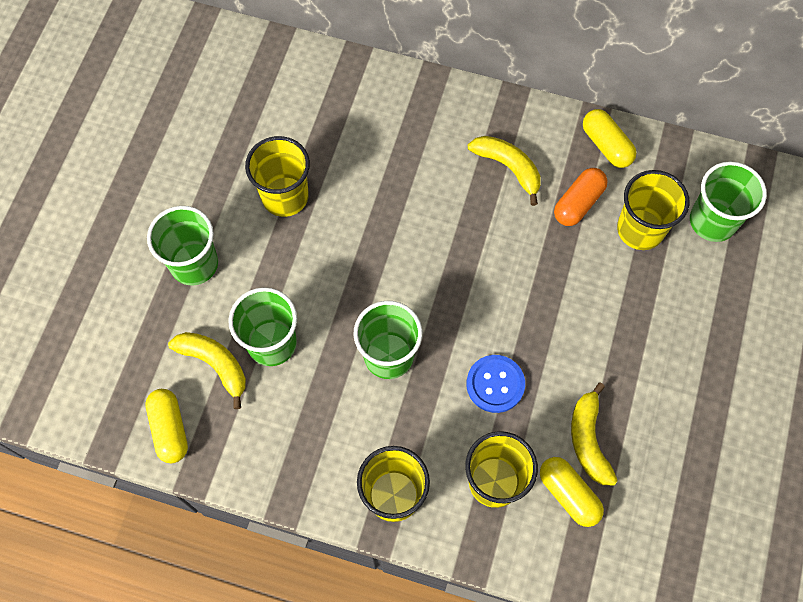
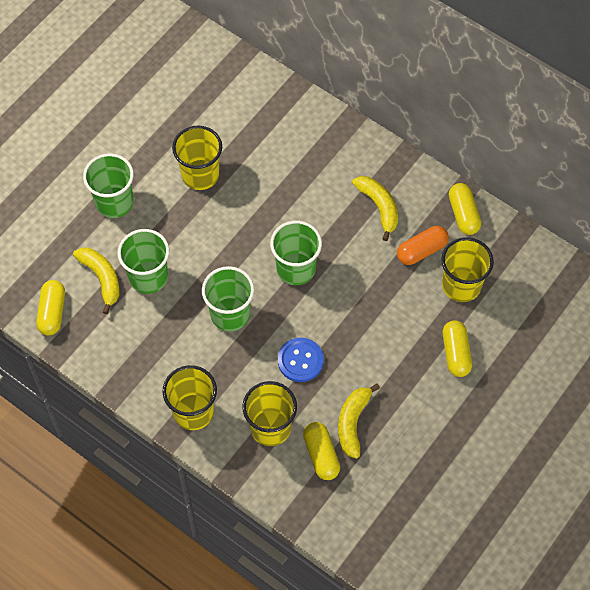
camera: 20 degrees right, 5 degrees down
green cup [690,162,767,242] -> green cup moved to [270,221,322,285]
none -> yellow capsule [442,320,472,377]

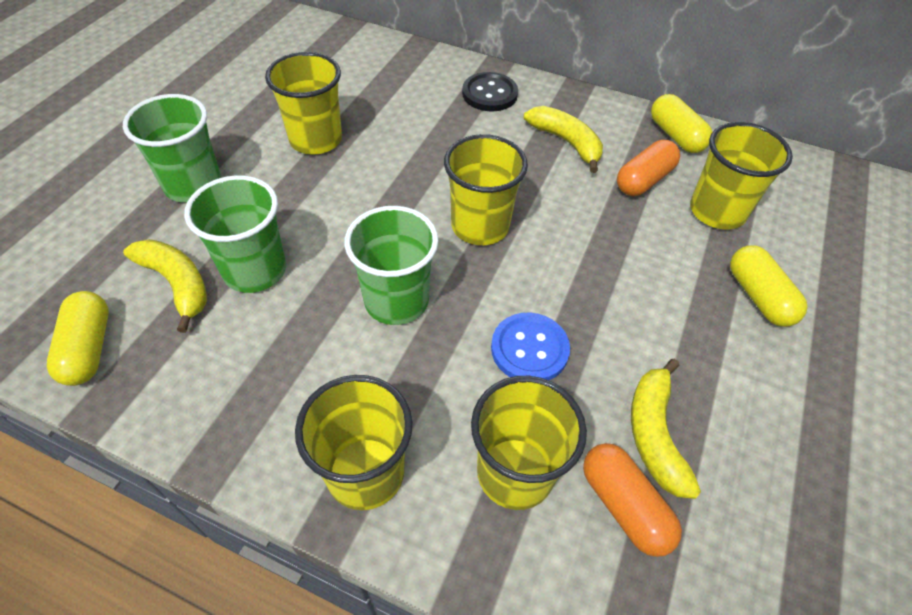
camera: 15 degrees left, 10 degrees down
green cup [270,221,322,285] -> yellow cup [444,134,528,245]
yellow capsule [303,422,340,480] -> orange capsule [583,443,682,557]
none -> black button [462,72,518,111]

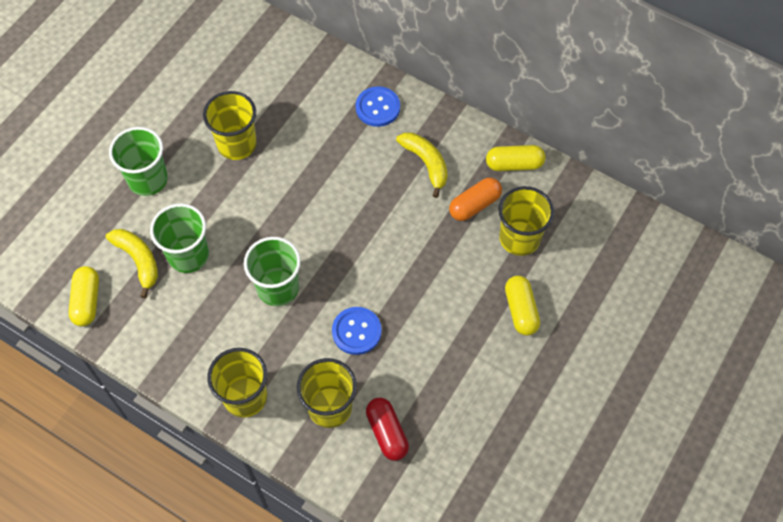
camera: 10 degrees right, 10 degrees up
yellow cup [444,134,528,245] -> none
black button [462,72,518,111] -> blue button [356,86,400,127]
orange capsule [583,443,682,557] -> red capsule [366,398,409,461]
yellow banana [631,359,701,499] -> none
yellow capsule [651,94,712,153] -> yellow capsule turned 75 degrees counterclockwise [486,145,545,171]

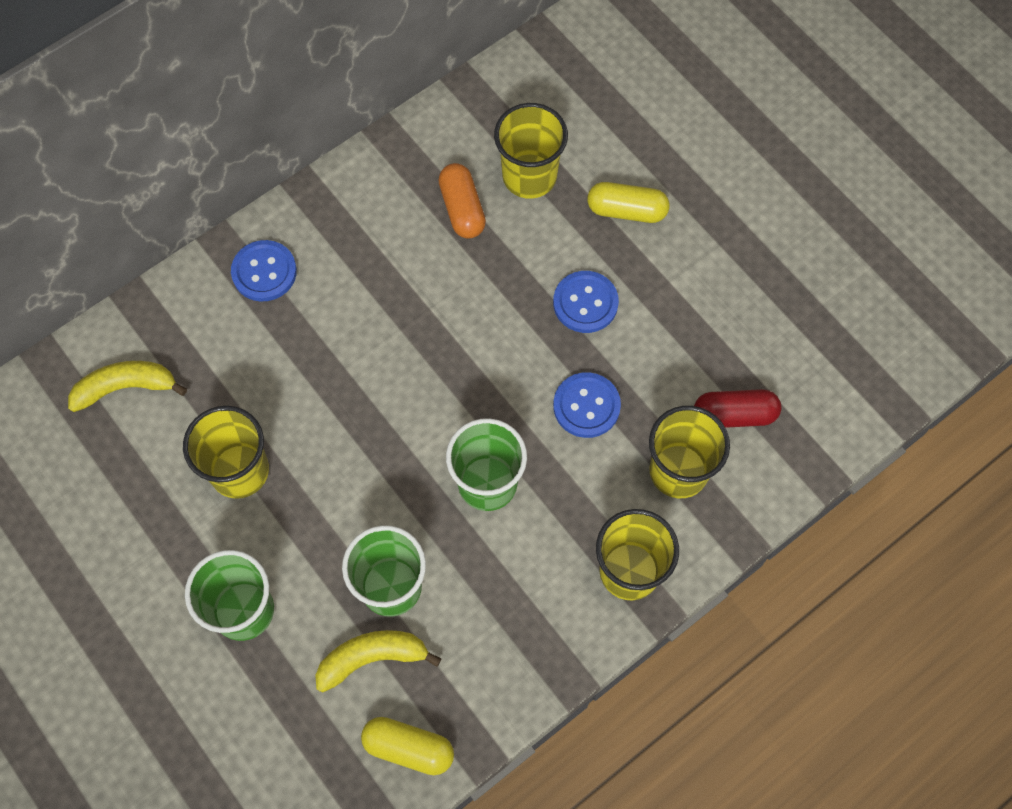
camera: 70 degrees left, 5 degrees up
yellow banana [396,132,448,198] -> yellow banana moved to [68,361,187,412]
yellow capsule [486,145,545,171] -> none
none -> blue button [553,271,619,333]

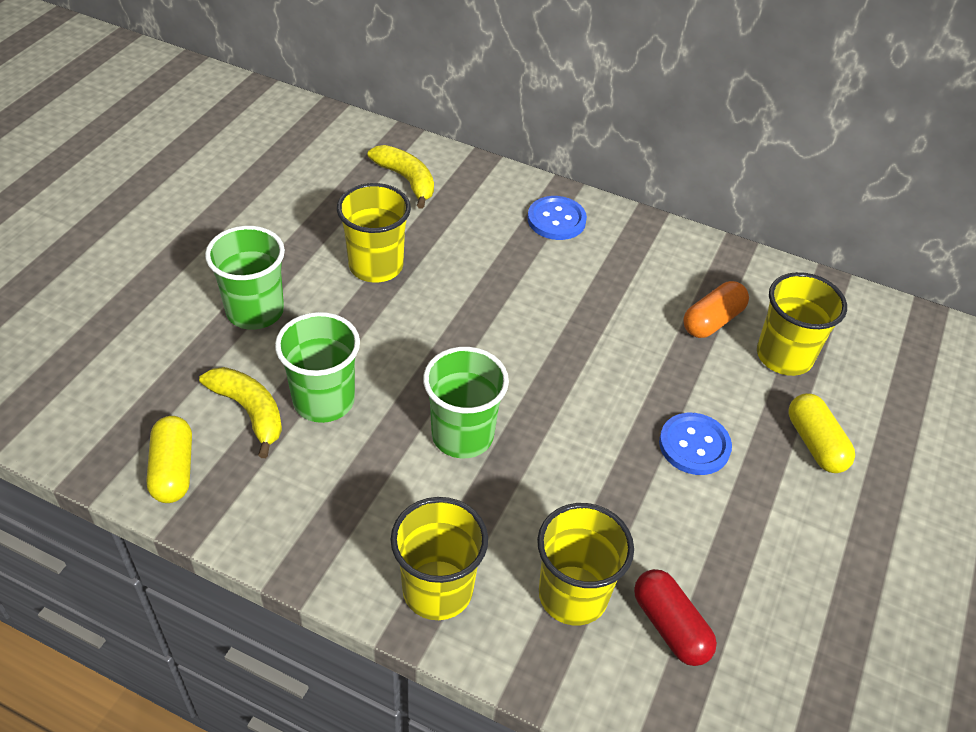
camera: 60 degrees right, 20 degrees down
blue button [553,372,621,438] -> none

